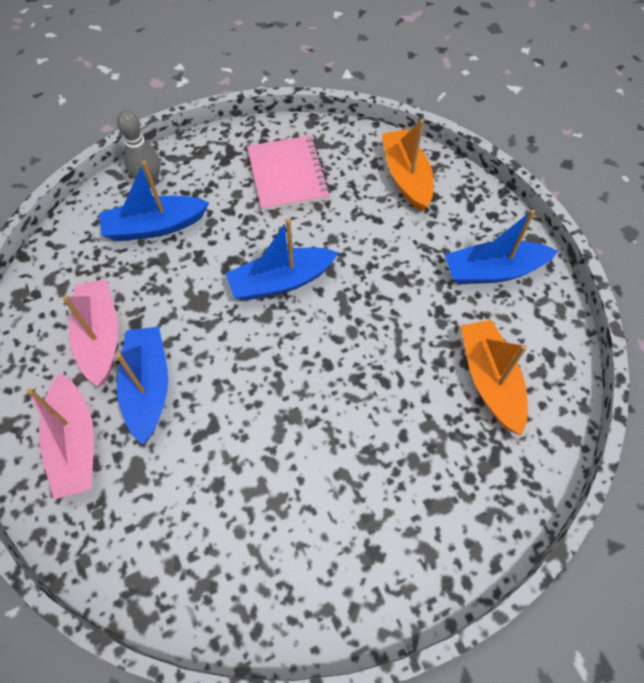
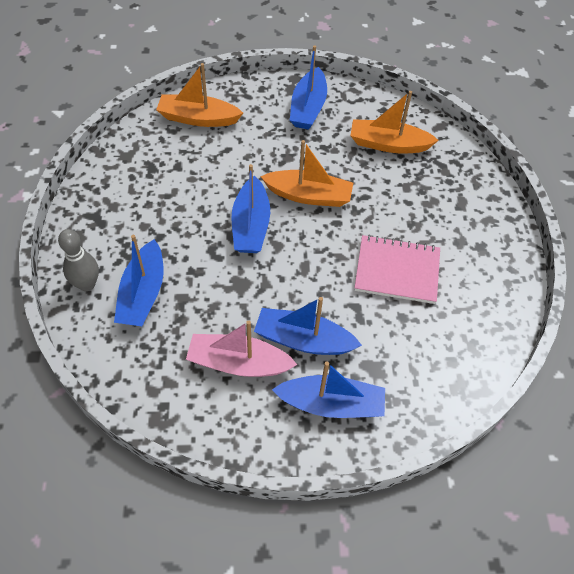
camera: 70 degrees left, 5 degrees down
pink boat [27,373,94,500] -> blue boat [272,361,385,418]
pink notebook [247,136,331,211] -> pink notebook moved to [355,235,440,304]
none -> orange boat [260,140,353,207]

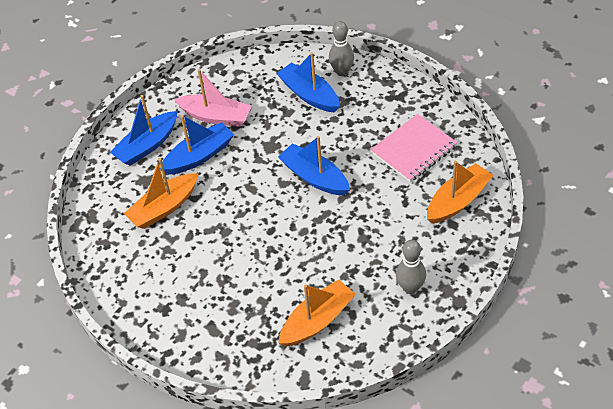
camera: 135 degrees right, 5 degrees down
pink boat [186,321,298,377] -> pink boat turned 60 degrees clockwise [174,69,252,127]
orange boat [260,140,353,207] -> orange boat moved to [124,158,198,229]
blue boat [290,45,327,130] -> grey bowling pin [396,240,426,294]
pink notebook [355,235,440,304] -> pink notebook moved to [371,114,458,182]

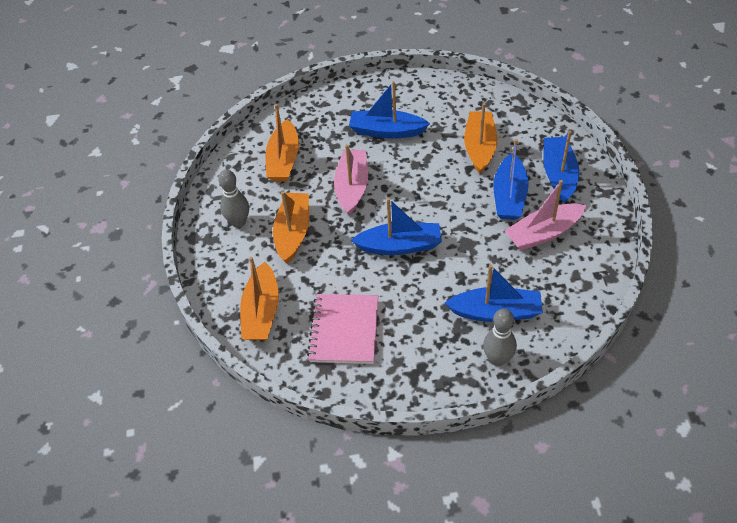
camera: 135 degrees right, 0 degrees up
none -> orange boat [273,191,309,264]
none -> pink boat [334,144,368,216]
none -> blue boat [349,81,430,138]

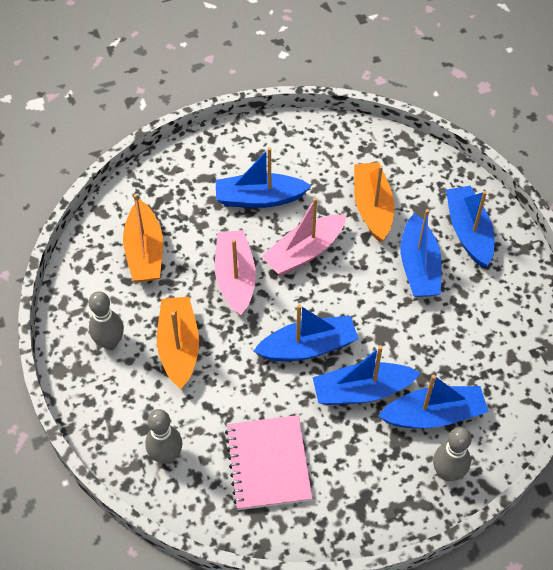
camera: 15 degrees left, 5 degrees up
orange boat [240,257,279,340] -> grey bowling pin [145,409,182,464]
pink boat [504,180,586,251] -> pink boat moved to [261,197,346,275]
none -> blue boat [313,346,420,405]

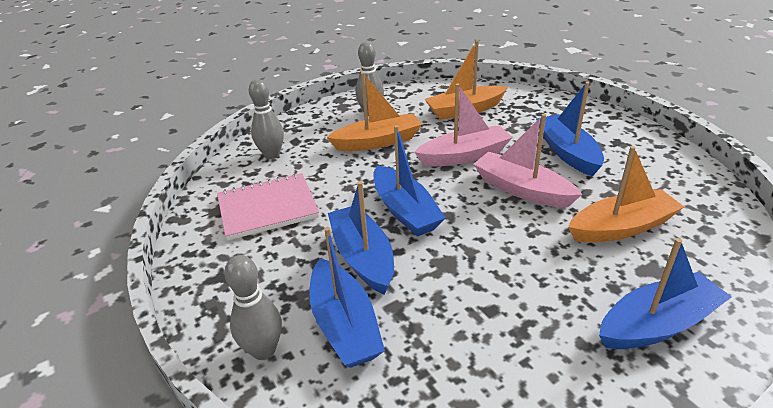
camera: 80 degrees right, 20 degrees down
blue boat [401,209,442,297] -> none

